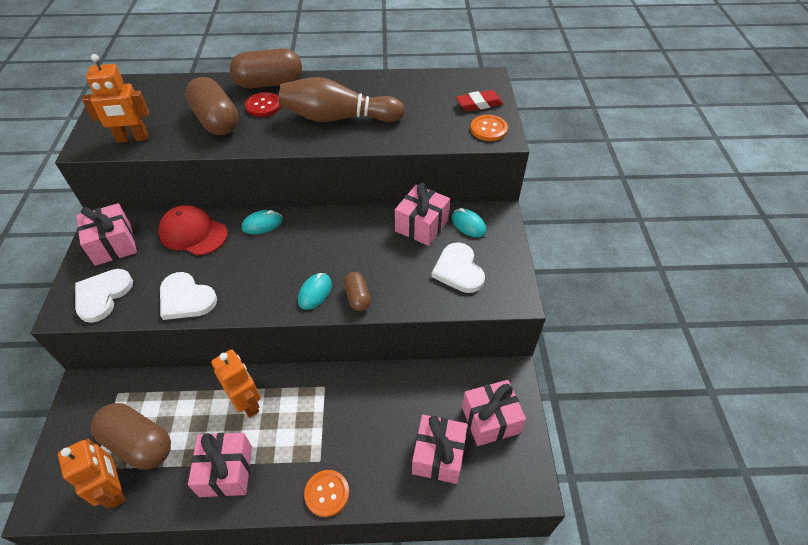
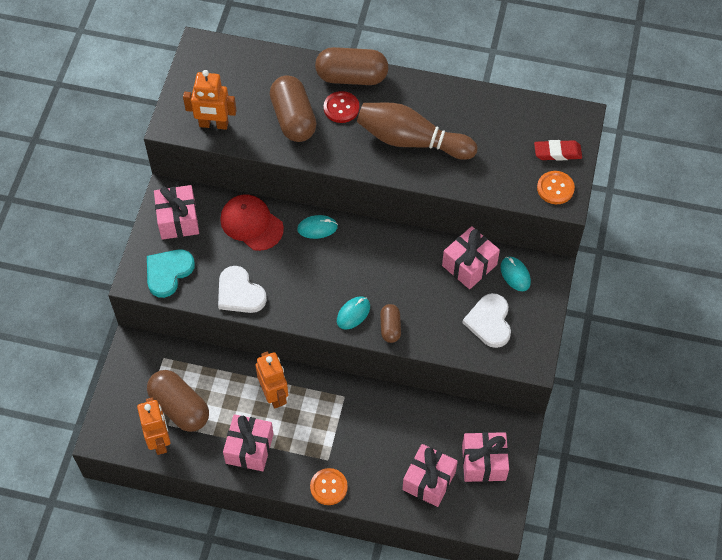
camera: 15 degrees right, 10 degrees up
white heart [75,269,133,323] -> turquoise heart [147,250,195,298]

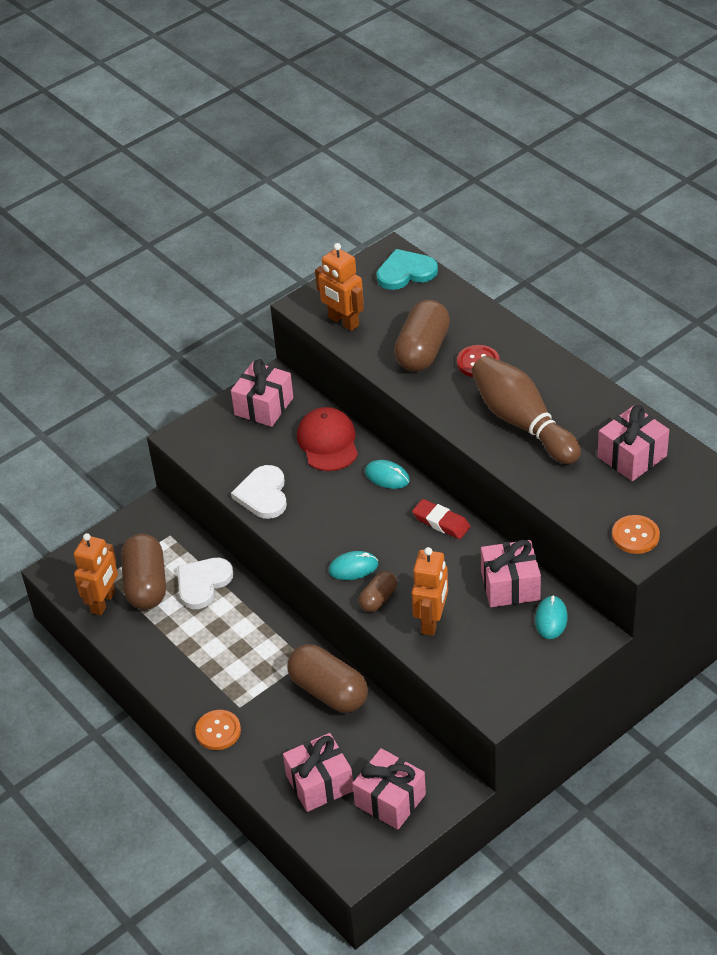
camera: 40 degrees right, 15 degrees down
turquoise heart [147,250,195,298] -> turquoise heart moved to [377,249,438,290]
pink gift [223,414,274,471] -> pink gift moved to [597,405,669,481]
orange robot [256,352,288,409] -> orange robot moved to [412,547,448,636]
brown capsule [315,47,389,85] -> brown capsule moved to [287,644,368,713]
white heart [462,293,511,348] -> white heart moved to [177,558,233,609]
red eraser [534,140,582,161] -> red eraser moved to [412,499,470,539]

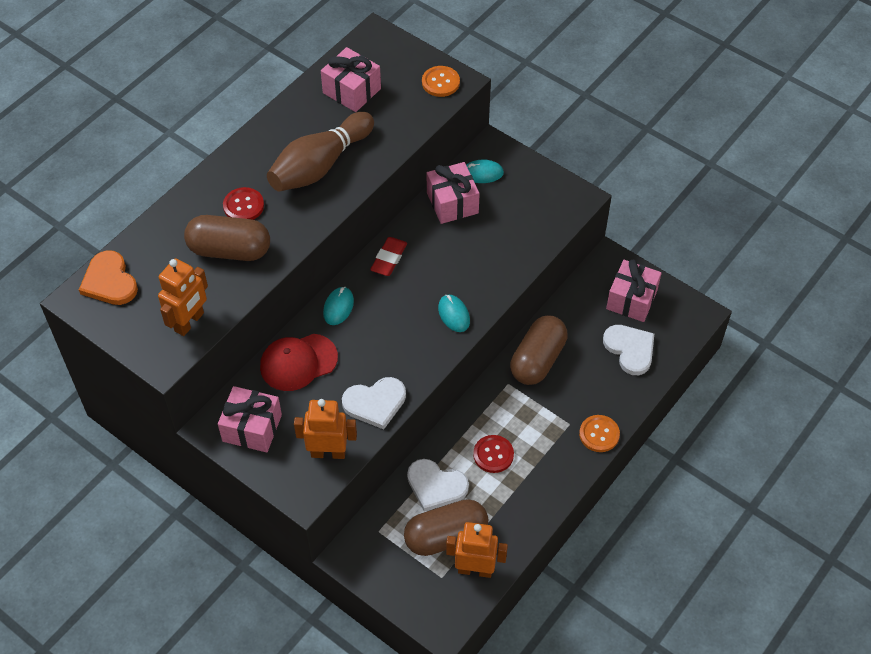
camera: 105 degrees left, 10 degrees up
pink gift [283,733,353,812] -> white heart [603,325,654,375]
brown capsule [359,571,397,612] -> none
turquoise heart [377,249,438,290] -> orange heart [79,250,138,305]
orange robot [412,547,448,636] -> orange robot moved to [294,399,357,459]
none -> red button [473,435,514,473]

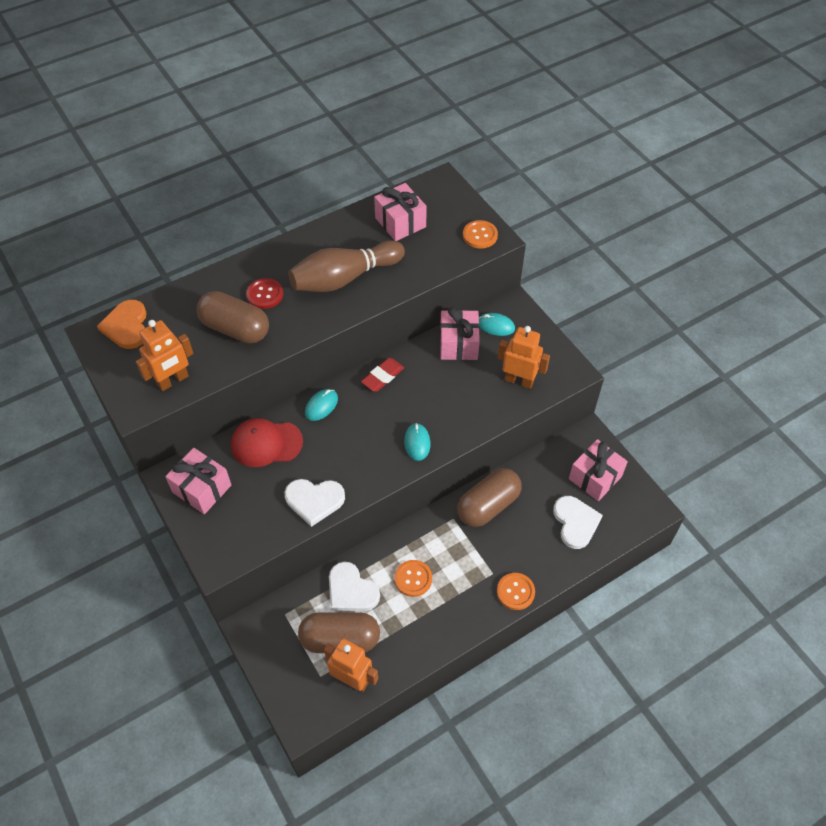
camera: 20 degrees right, 0 degrees up
orange robot [294,399,357,459] -> orange robot moved to [498,326,550,389]
red button [473,435,514,473] -> orange button [395,560,432,597]

